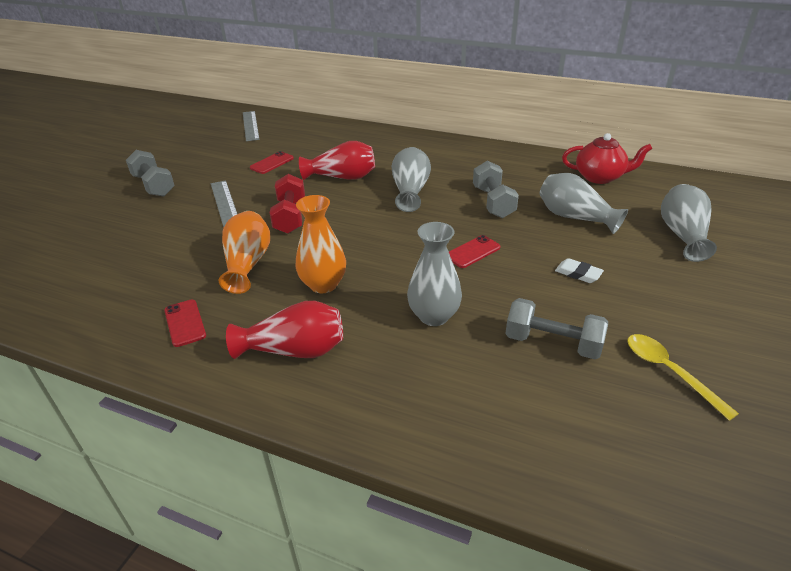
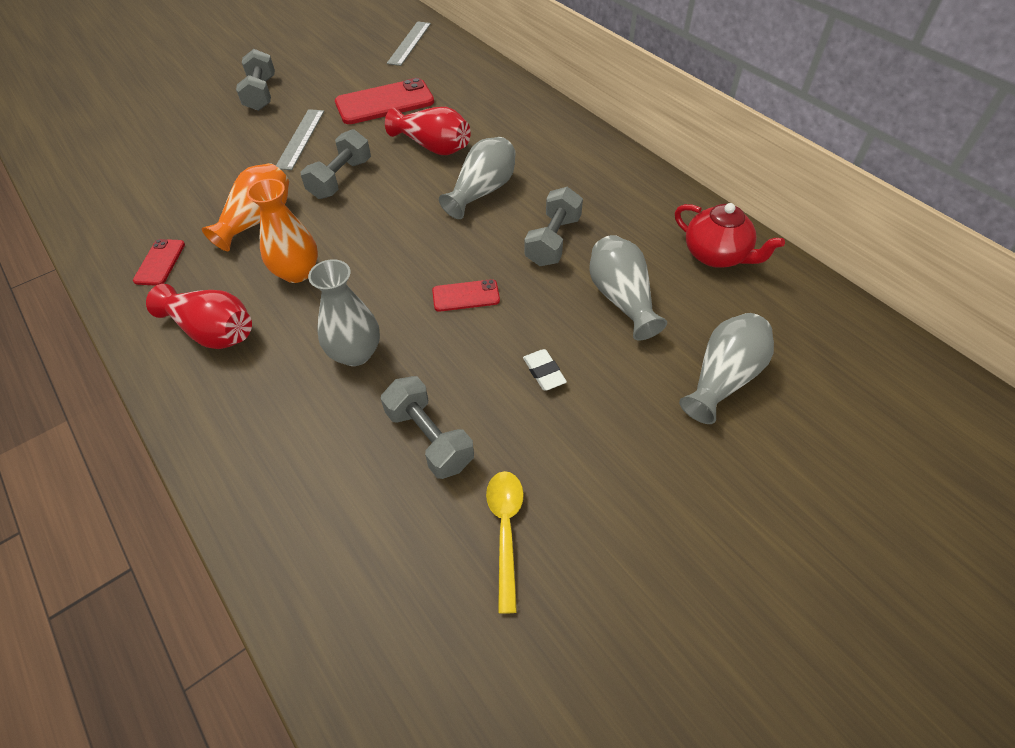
camera: 30 degrees right, 15 degrees up
red phone [250,151,294,174] -> red phone [335,78,434,124], size x1.88
red dumbbell [270,174,305,234] -> grey dumbbell [301,129,371,199]

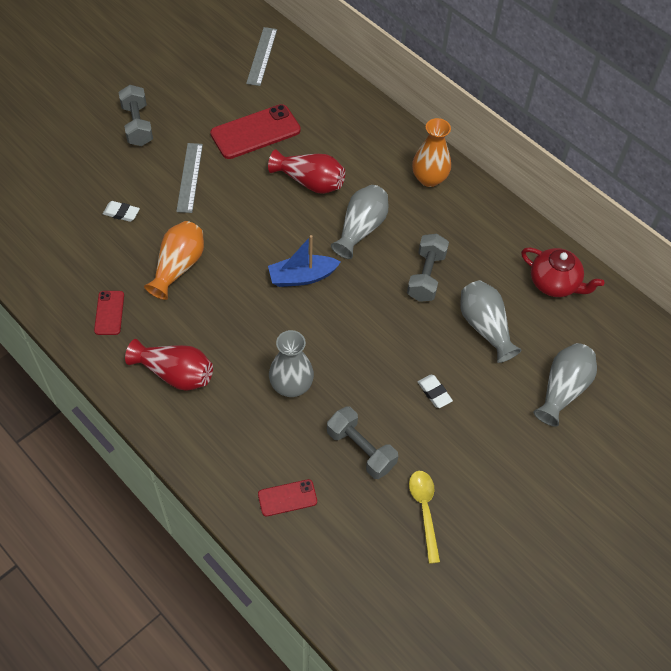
camera: 10 degrees left, 5 degrees up
orange vase [247,179,318,283] -> orange vase moved to [412,118,451,187]
grey dumbbell [301,129,371,199] -> none
red phone [432,279,500,312] -> red phone moved to [258,479,317,516]
none -> white eraser [103,201,140,222]
none -> blue boat [268,235,341,287]

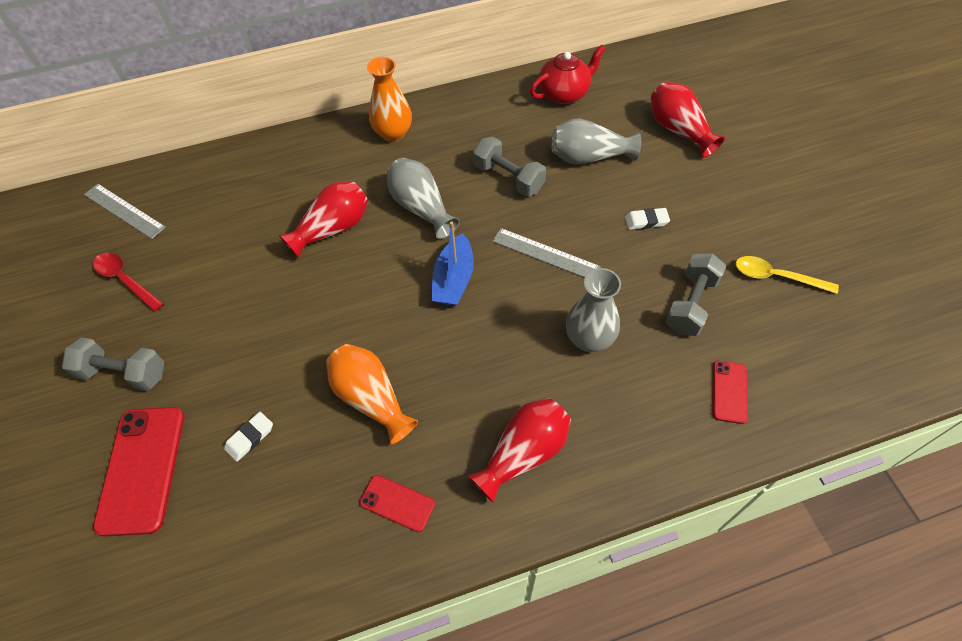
camera: 60 degrees left, 0 degrees up
grey ruler [176,143,203,213] -> grey ruler moved to [492,228,601,278]
red phone [210,104,301,159] -> red phone moved to [93,407,184,536]
grey dumbbell [327,406,398,479] -> grey dumbbell turned 45 degrees counterclockwise [665,253,726,336]
grey vase [533,343,597,427] -> red vase [650,82,725,158]
none -> red spoon [93,253,164,312]

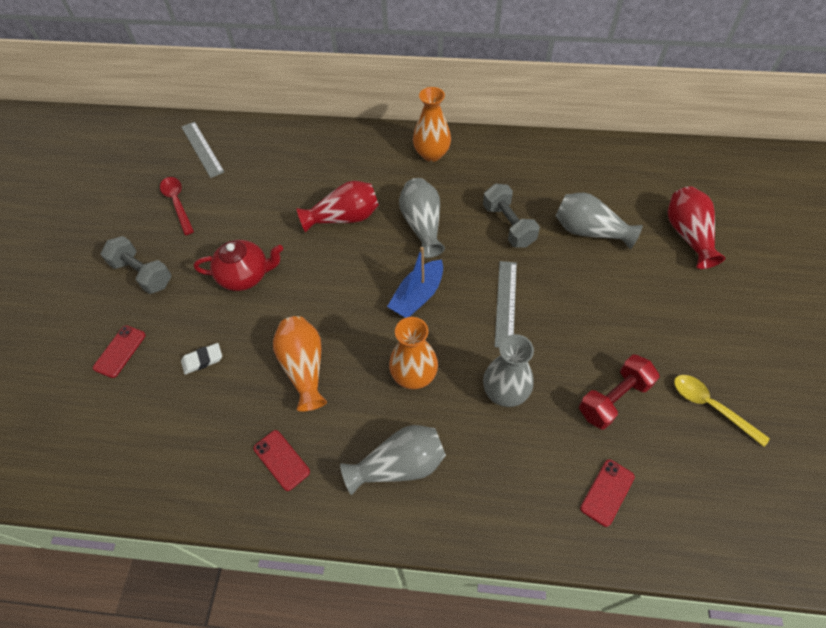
camera: 25 degrees right, 0 degrees up
red phone [93,407,184,536] -> red phone [93,325,146,378], size x0.53
red vase [468,398,571,503] -> grey vase [340,425,446,495]
grey ruler [492,228,601,278] -> grey ruler turned 45 degrees clockwise [494,261,517,348]
red teapot [530,45,606,104] -> red teapot moved to [194,240,283,291]
white eraser [625,208,670,230] -> none
grey dumbbell [665,253,726,336] -> red dumbbell [579,355,659,430]
none -> orange vase [389,317,438,389]

